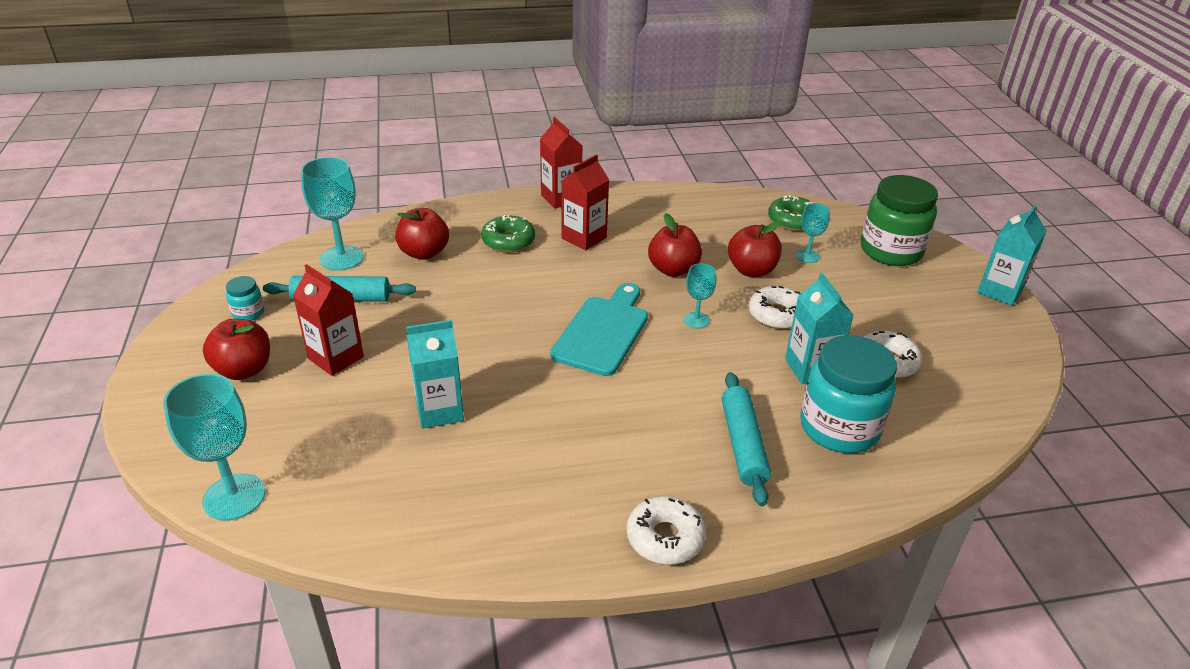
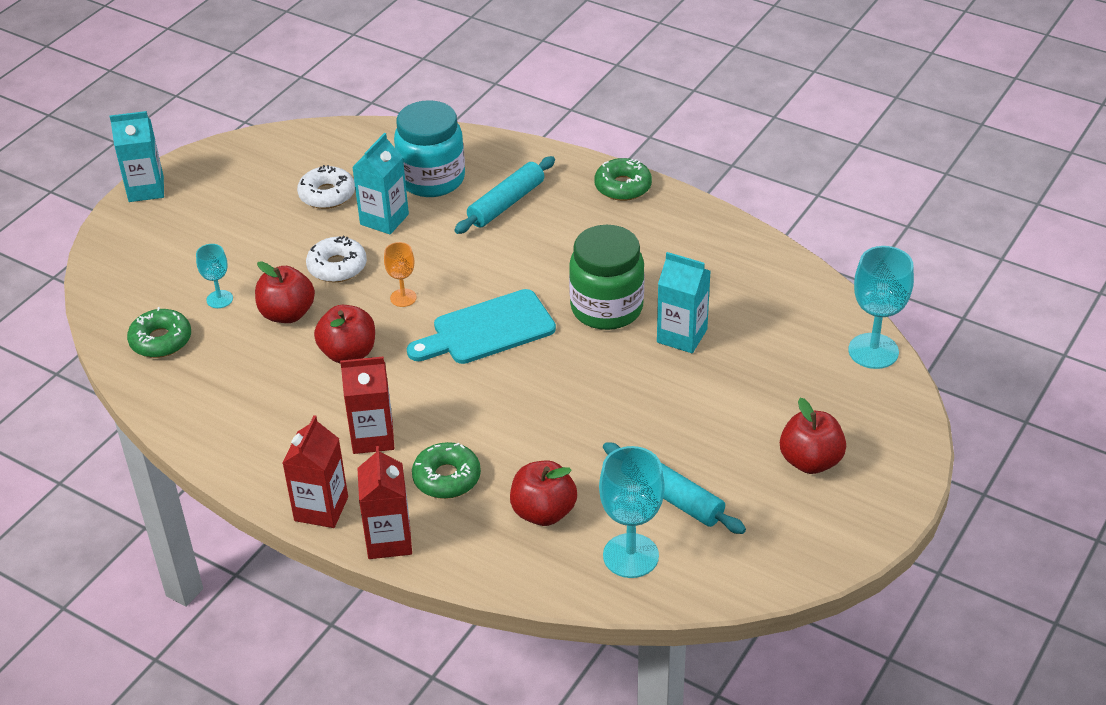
camera: 135 degrees left, 5 degrees up
turquoise jar [226,276,264,321] -> none
red carton [293,264,364,376] -> red carton moved to [357,446,412,559]
white donut [627,496,706,564] -> green donut [594,158,652,201]
turquoise goblet [684,263,716,329] -> orange goblet [384,242,417,307]
green jar [861,175,938,266] -> green jar moved to [569,225,645,330]

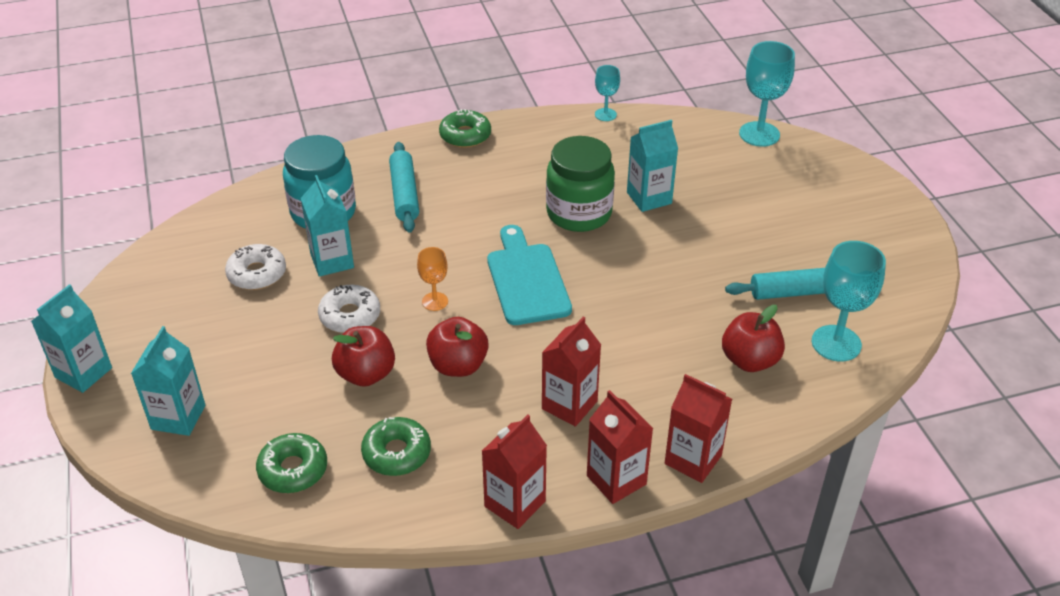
camera: 50 degrees left, 0 degrees up
turquoise goblet [196,244,233,308] -> turquoise goblet moved to [595,65,620,121]
turquoise cutting board [407,289,556,364] -> turquoise cutting board turned 150 degrees clockwise [487,225,572,325]
green donut [412,442,481,499] -> green donut moved to [361,417,431,476]
red apple [780,398,846,474] -> none
none -> turquoise carton [131,326,205,436]
none -> red carton [482,415,547,529]

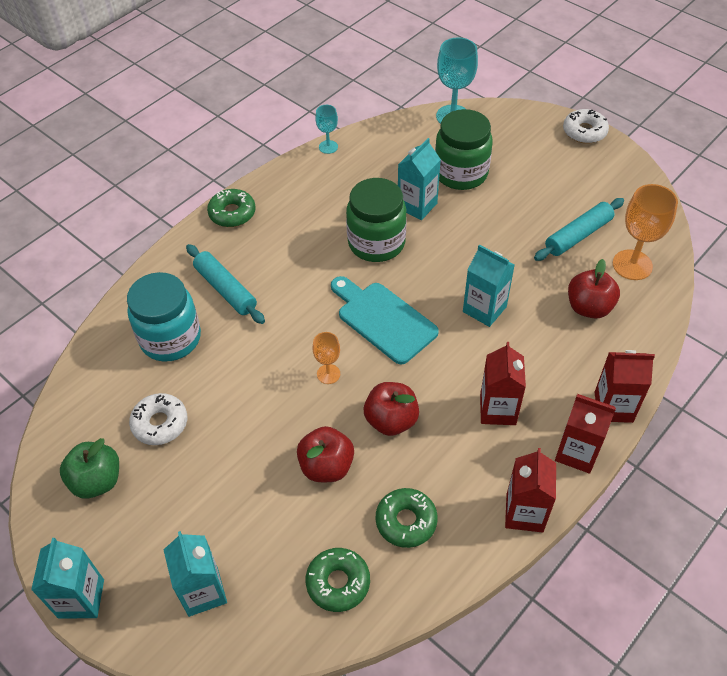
camera: 30 degrees left, 10 degrees up
turquoise carton [301,175,354,277] -> turquoise carton moved to [463,245,515,327]
white donut [318,285,380,333] -> white donut moved to [563,109,609,144]
turquoise goblet [812,241,886,362] -> orange goblet [613,184,678,280]
none -> green apple [60,438,119,499]
none -> green jar [435,109,493,190]

